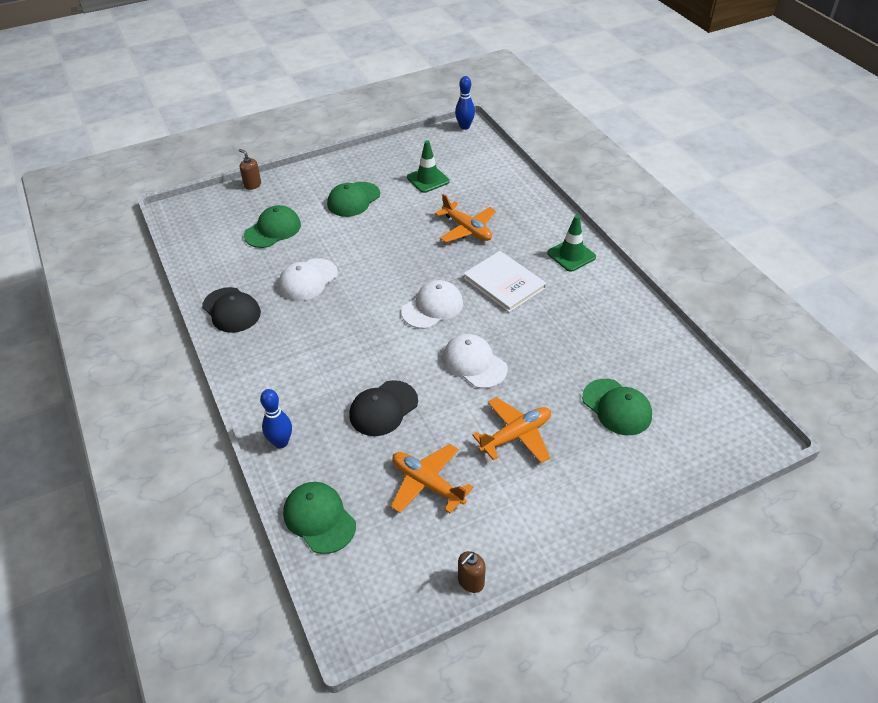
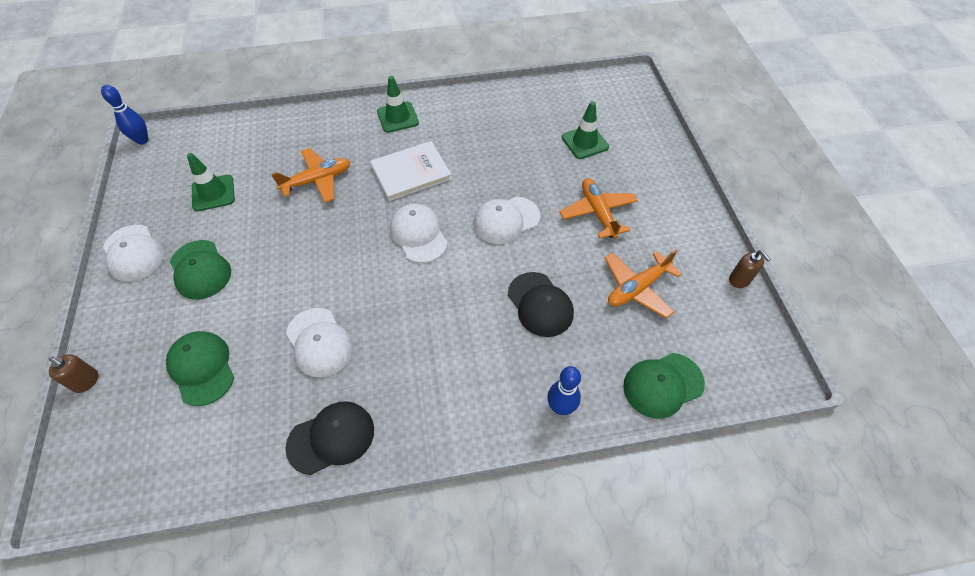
camera: 75 degrees left, 10 degrees up
brown soap dispenser [239,149,261,190] -> brown soap dispenser turned 120 degrees counterclockwise [49,354,99,393]
green cap [582,379,652,435] -> green traffic cone [562,101,609,159]
none -> white cap [103,225,164,282]

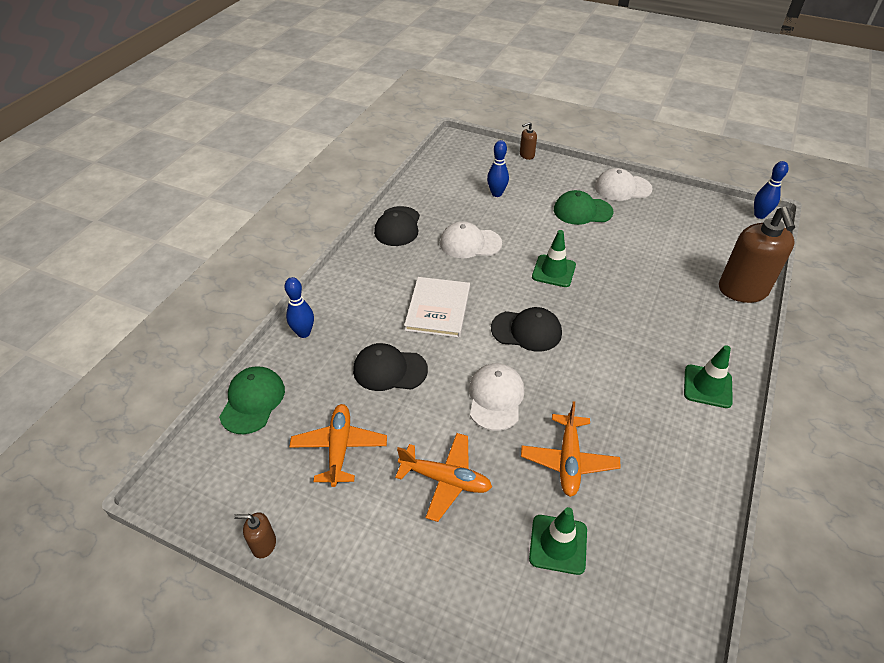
camera: 125 degrees right, 10 degrees down
green cap [166,331,234,406] -> blue bowling pin [487,140,509,197]
green traffic cone [187,153,235,211] -> green traffic cone moved to [532,230,576,287]
orange plane [271,148,350,203] -> orange plane moved to [521,401,621,497]
white book [370,141,452,201] -> white book moved to [404,277,470,338]
white cap [390,204,448,263] -> black cap [491,307,562,352]
none -> brown soap dispenser [719,207,795,303]

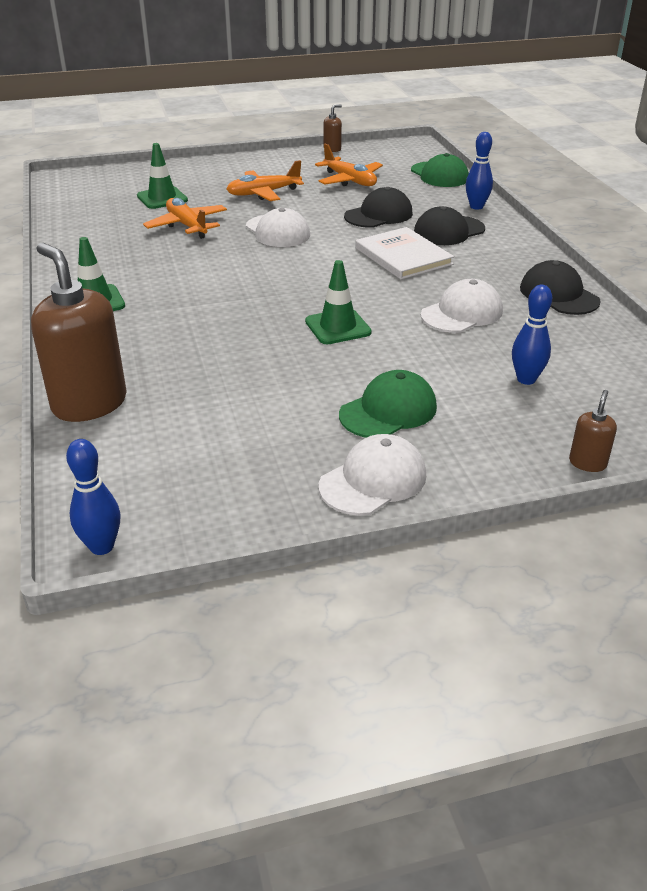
camera: 140 degrees right, 10 degrees down
black cap [491,307,562,352] -> black cap moved to [414,206,485,245]

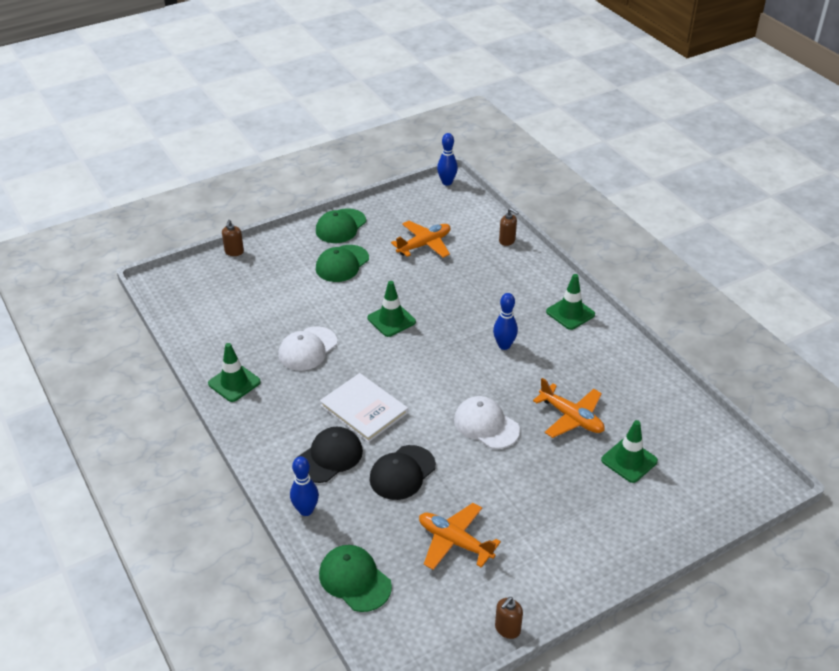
camera: 165 degrees right, 5 degrees up
brown soap dispenser [31,243,127,422] -> brown soap dispenser [499,208,519,246], size x0.44
orange plane [226,160,304,201] -> orange plane moved to [391,221,451,258]
white cap [319,434,426,516] -> green cap [316,208,366,243]
blue bowling pin [512,285,552,385] -> blue bowling pin moved to [493,293,518,350]
black cap [520,260,601,315] -> green traffic cone [208,343,261,402]

